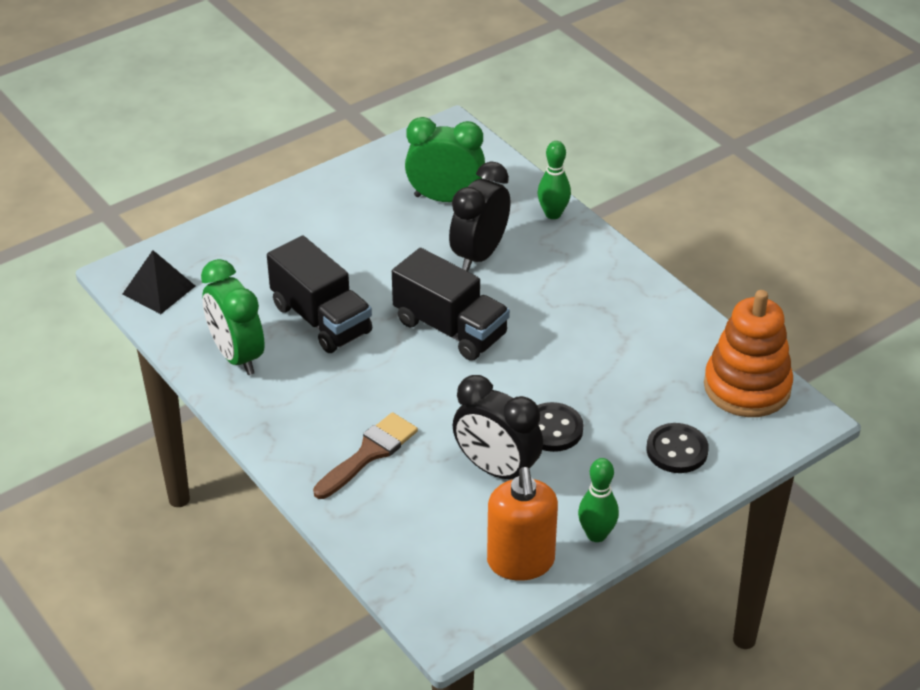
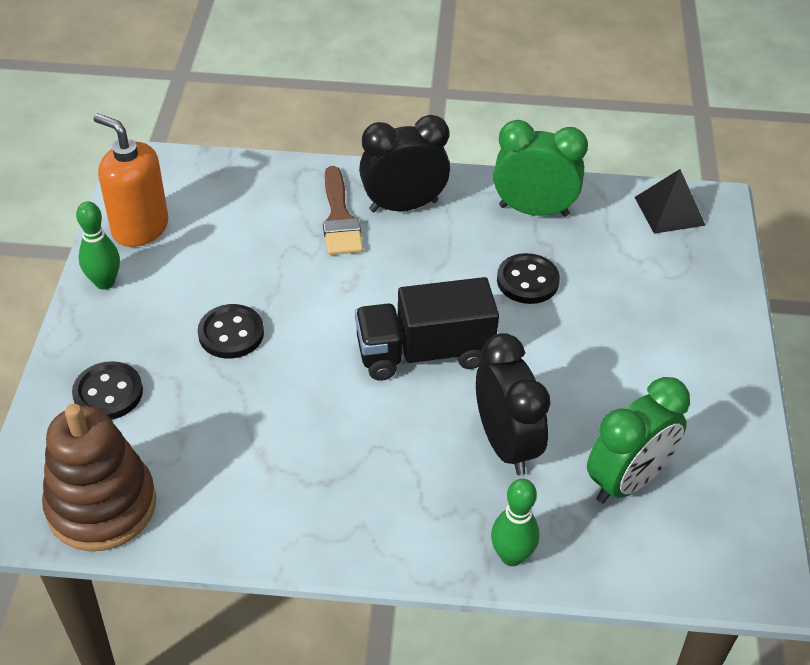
camera: 130 degrees right, 5 degrees up
black truck [267,236,372,353] -> black button [497,253,560,304]
black clock [453,375,543,479] -> black clock moved to [359,115,450,212]
orange stacking toy [704,290,793,417] -> brown stacking toy [42,404,156,551]

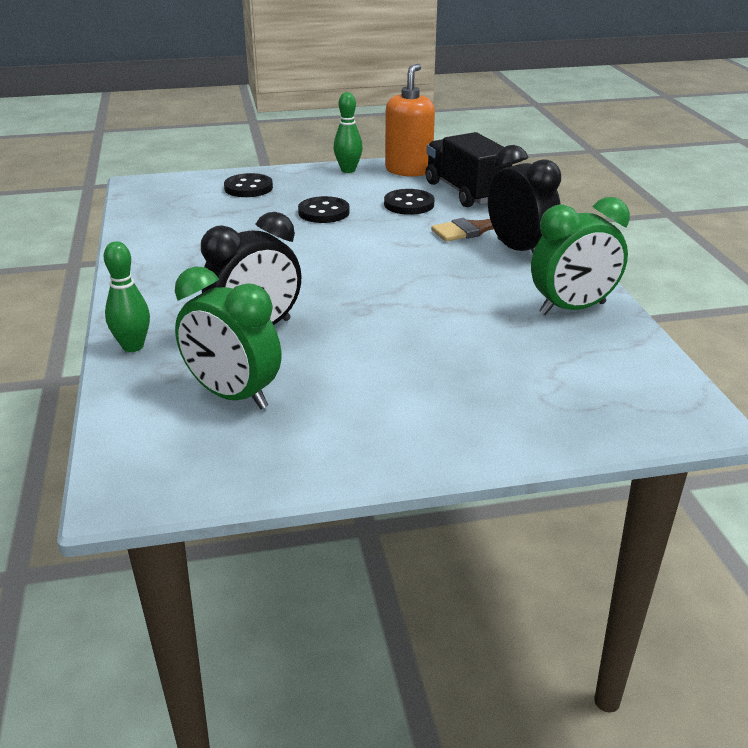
camera: 75 degrees right, 15 degrees down
brown stacking toy [42,404,156,551] -> none
black truck [355,277,499,381] -> black truck moved to [426,132,512,207]
green clock [493,120,588,217] -> green clock turned 75 degrees clockwise [531,197,630,315]
black button [497,253,560,304] -> black button moved to [384,189,434,215]
black pyramid [634,169,706,234] -> none

